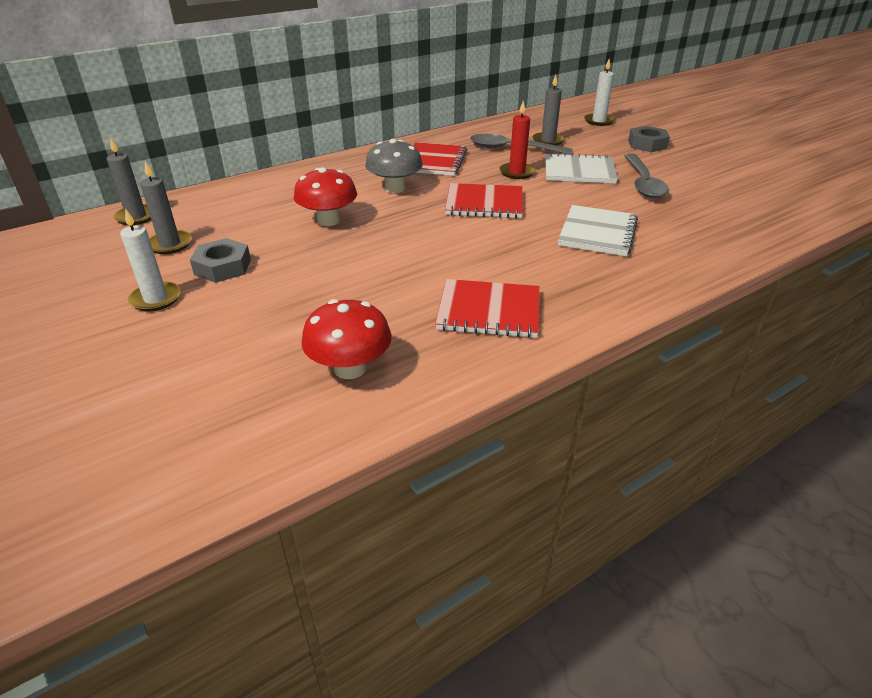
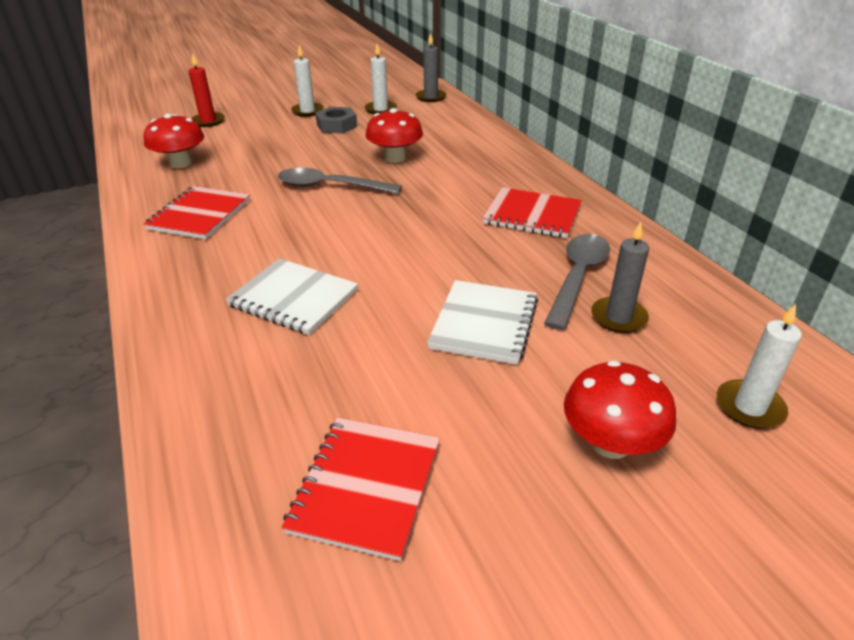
camera: 100 degrees right, 0 degrees up
grey candle [140,161,192,254] -> white candle [365,44,397,114]
grey mushroom [365,139,423,193] -> none
red notebook [445,183,523,218] -> red notebook moved to [282,418,440,561]
red candle [500,101,536,179] -> red candle moved to [188,53,225,127]
grey spoon [624,153,669,199] -> grey spoon moved to [278,168,402,194]
grey nut [628,126,670,152] -> red mushroom [564,360,676,459]

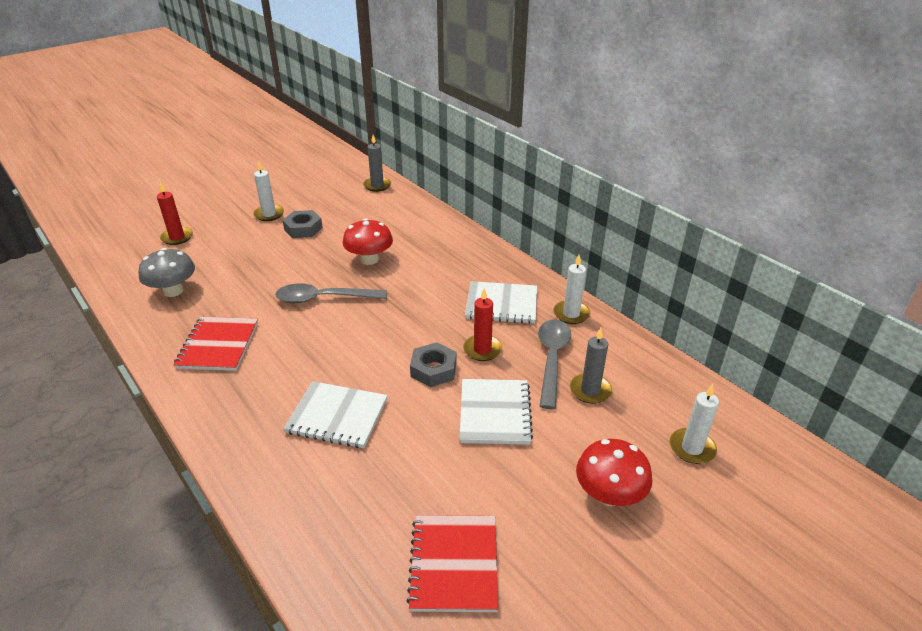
camera: 15 degrees left, 0 degrees up
red mushroom [143,114,204,168] -> grey mushroom [138,248,195,297]
white candle [365,44,397,114] -> white candle moved to [553,255,590,324]
red notebook [483,187,582,238] -> white notebook [465,281,537,324]
none -> grey nut [410,342,456,387]
none -> red candle [463,288,502,361]

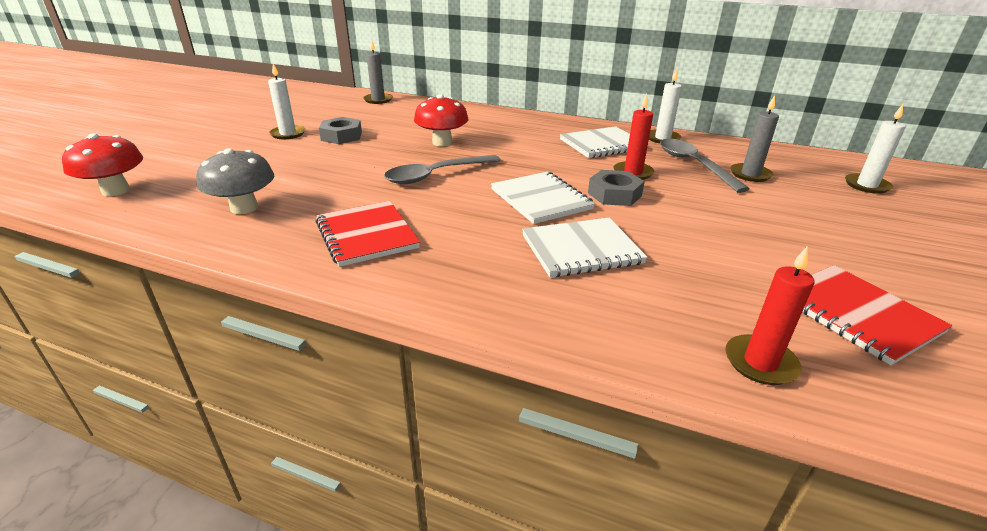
camera: 30 degrees left, 5 degrees down
red candle [157,182,193,245] -> red candle moved to [726,246,815,385]
white notebook [460,379,533,445] -> white notebook moved to [491,172,595,224]
red mushroom [576,439,653,506] -> red mushroom moved to [62,133,143,196]

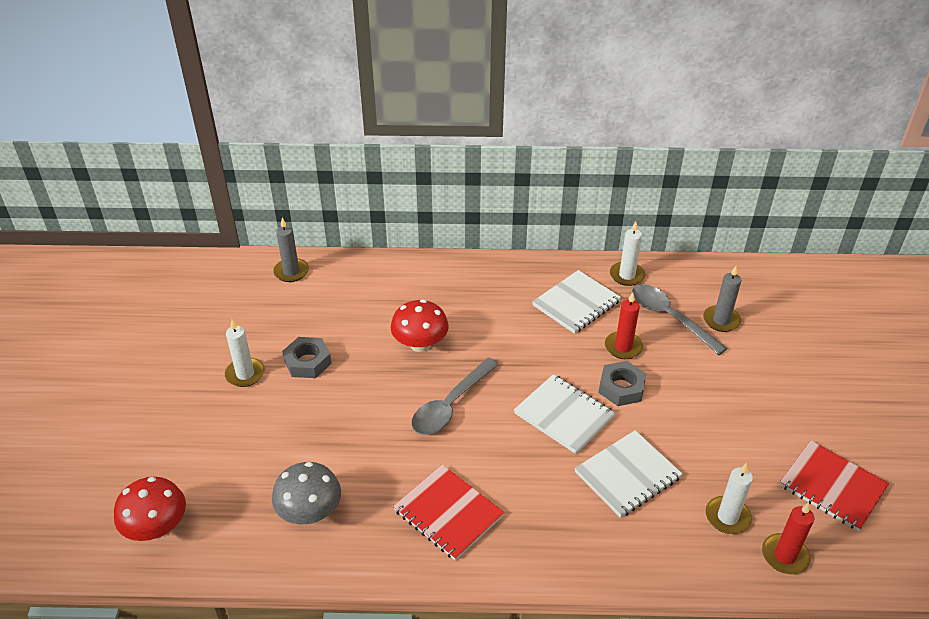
camera: 20 degrees left, 10 degrees up
white candle [845,104,906,194] -> white candle moved to [706,463,753,534]

